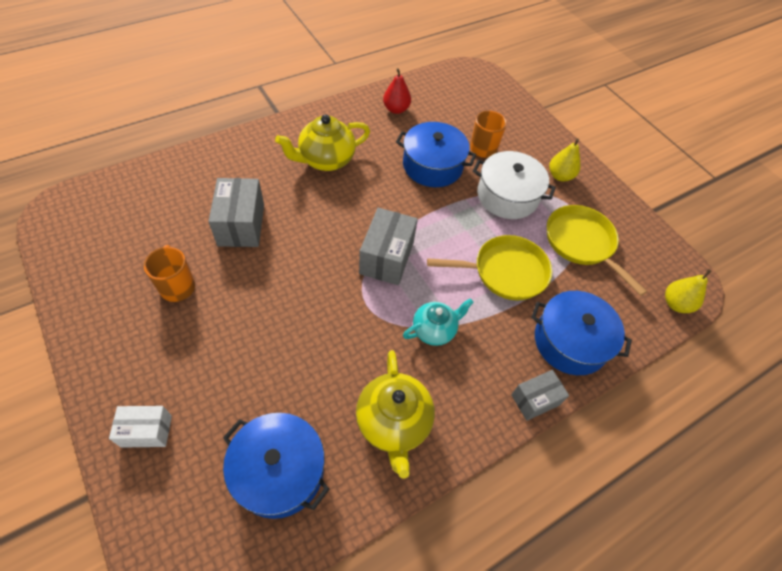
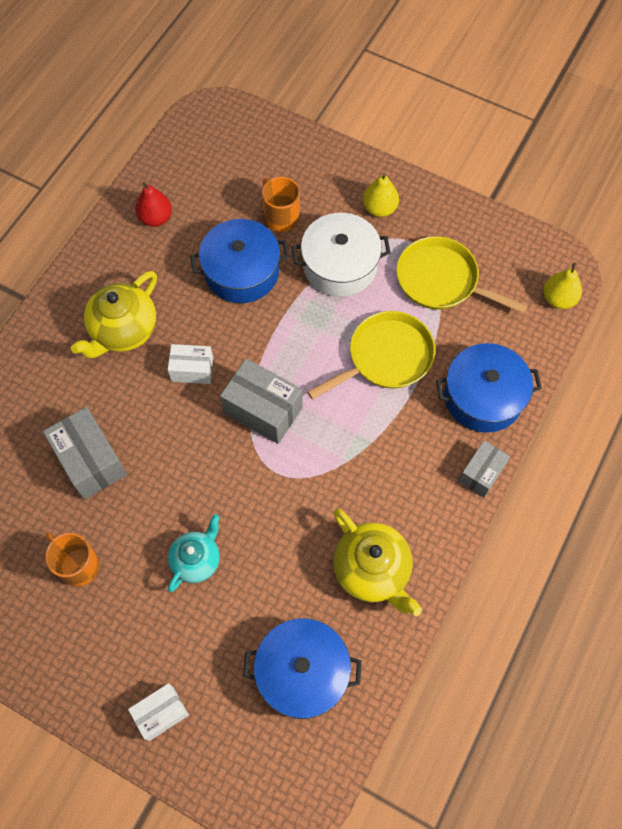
camera: 25 degrees left, 10 degrees up
grey box [359,208,418,285] -> grey box turned 45 degrees counterclockwise [220,359,303,444]
turquoise teapot [403,298,474,346] -> turquoise teapot moved to [168,514,220,592]
none -> white box [168,344,213,384]

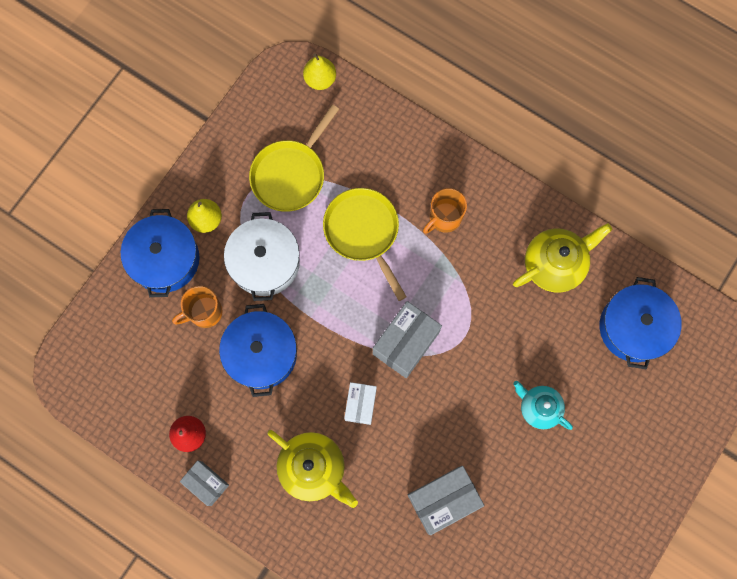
camera: 85 degrees left, 10 degrees up
orange mug [45,532,100,586] -> orange mug moved to [423,188,467,234]
white box [128,683,189,741] -> none
blue pot [436,343,542,432] -> blue pot moved to [121,209,200,297]
grey box [459,440,510,497] -> grey box moved to [180,461,229,506]

